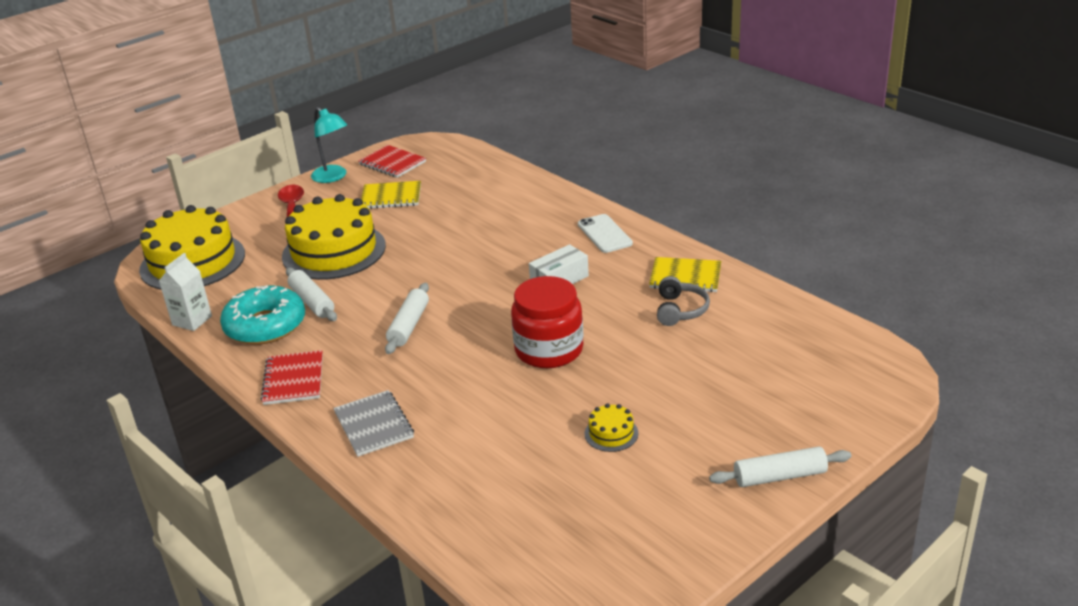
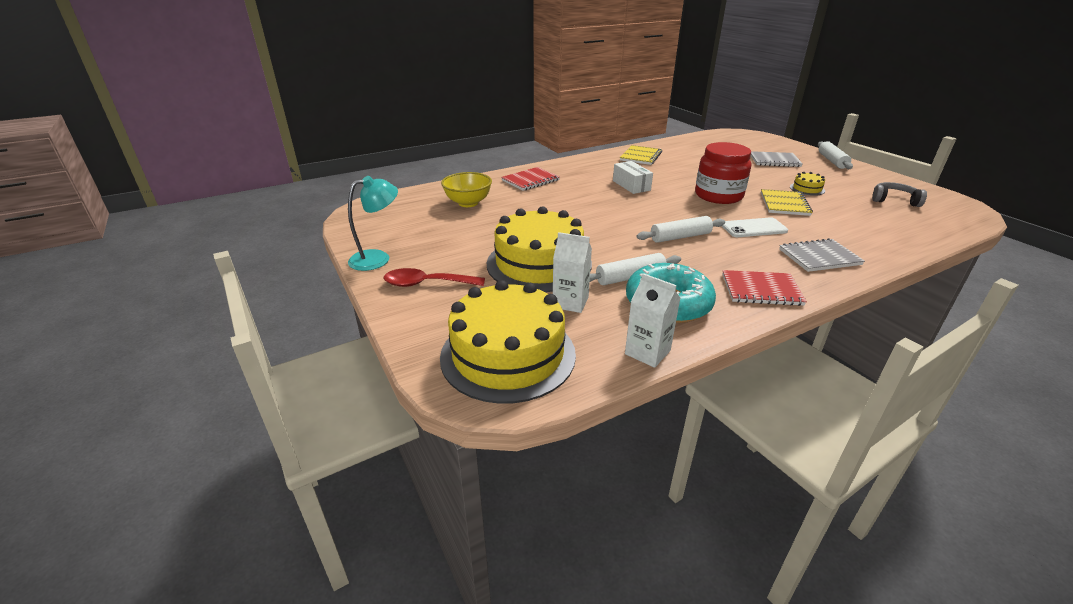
camera: 80 degrees left, 0 degrees up
red notebook [358,145,426,178] -> red notebook moved to [501,167,560,191]
yellow notebook [361,181,421,209] -> yellow notebook moved to [761,189,813,216]
white rolling pin [385,283,429,354] -> white rolling pin turned 45 degrees counterclockwise [636,216,725,243]
white phone [578,214,633,253] -> white phone moved to [722,217,788,237]
grey headphones [657,276,710,326] -> grey headphones moved to [872,182,927,207]
none -> yellow bowl [441,172,492,207]
none -> white carton [553,232,592,313]
none -> grey notebook [751,151,803,167]

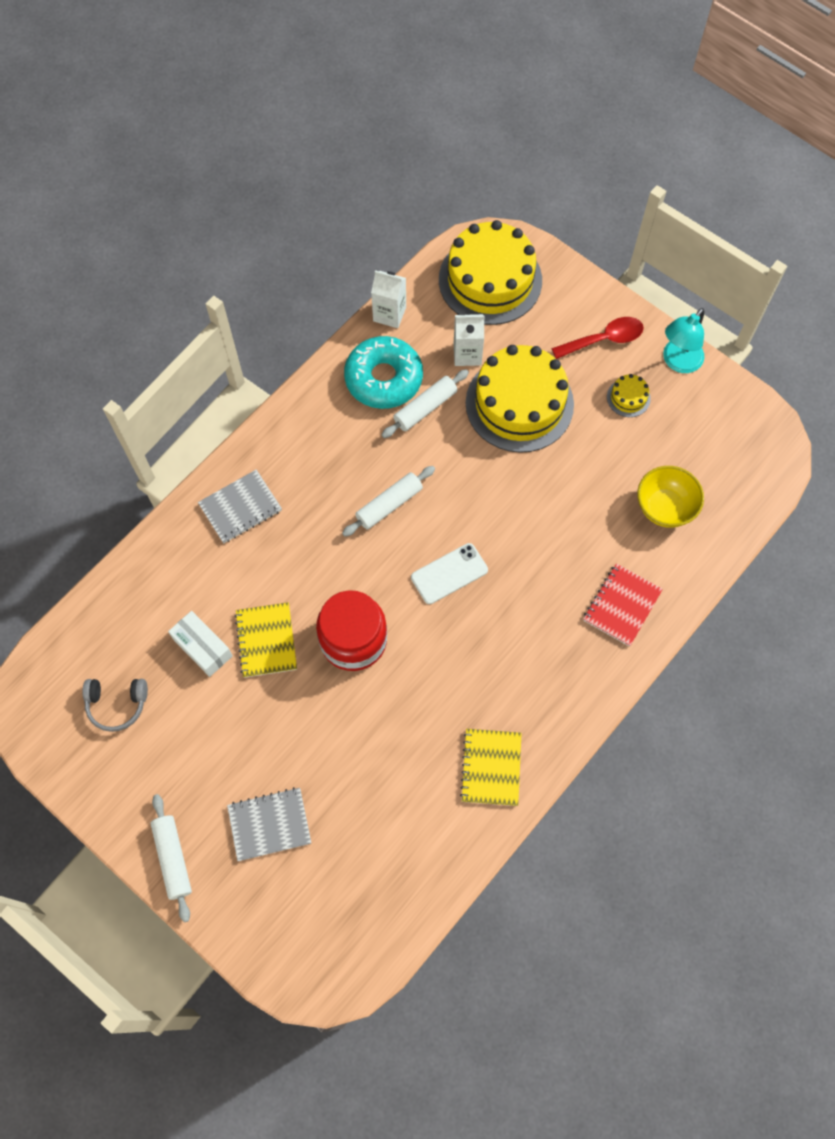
camera: 160 degrees right, 35 degrees up
white box [613,161,653,194] -> white box moved to [168,611,233,677]
white phone [722,217,788,237] -> white phone moved to [411,543,488,604]
red notebook [722,270,807,306] -> none
yellow cake [790,172,825,196] -> yellow cake moved to [607,374,651,417]

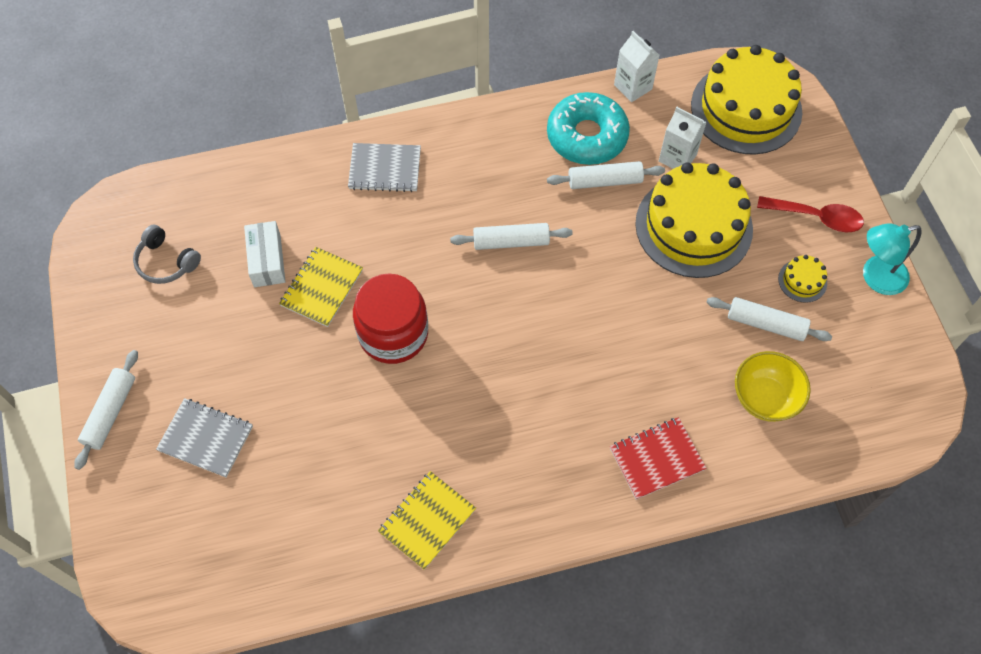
camera: 35 degrees right, 5 degrees down
white phone [411,543,488,604] -> none
none -> white rolling pin [706,297,832,341]

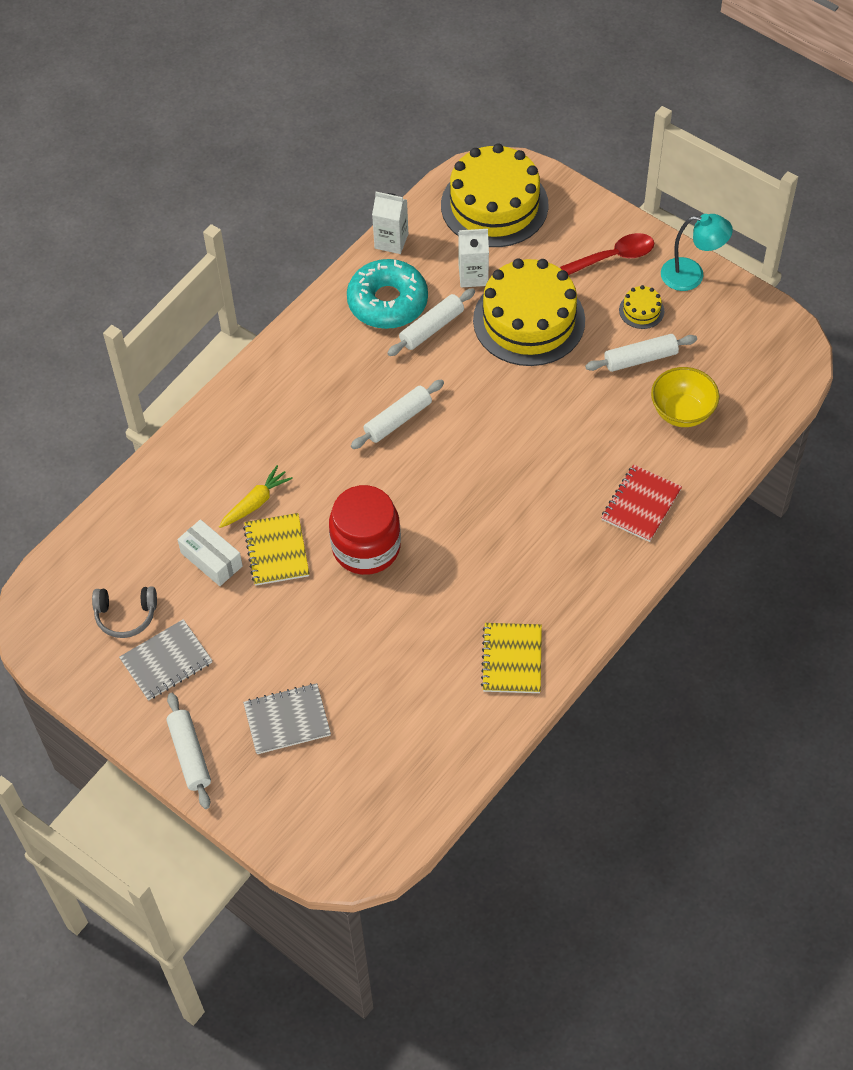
camera: 35 degrees left, 5 degrees down
grey notebook [348,143,421,192] -> grey notebook moved to [119,619,212,701]
turquoise lamp [863,223,922,295] -> turquoise lamp turned 120 degrees counterclockwise [661,214,733,291]
none -> yellow carrot [219,465,293,528]

